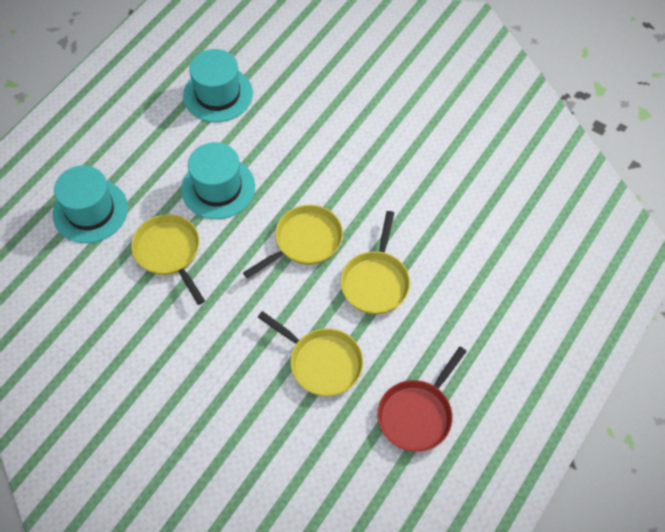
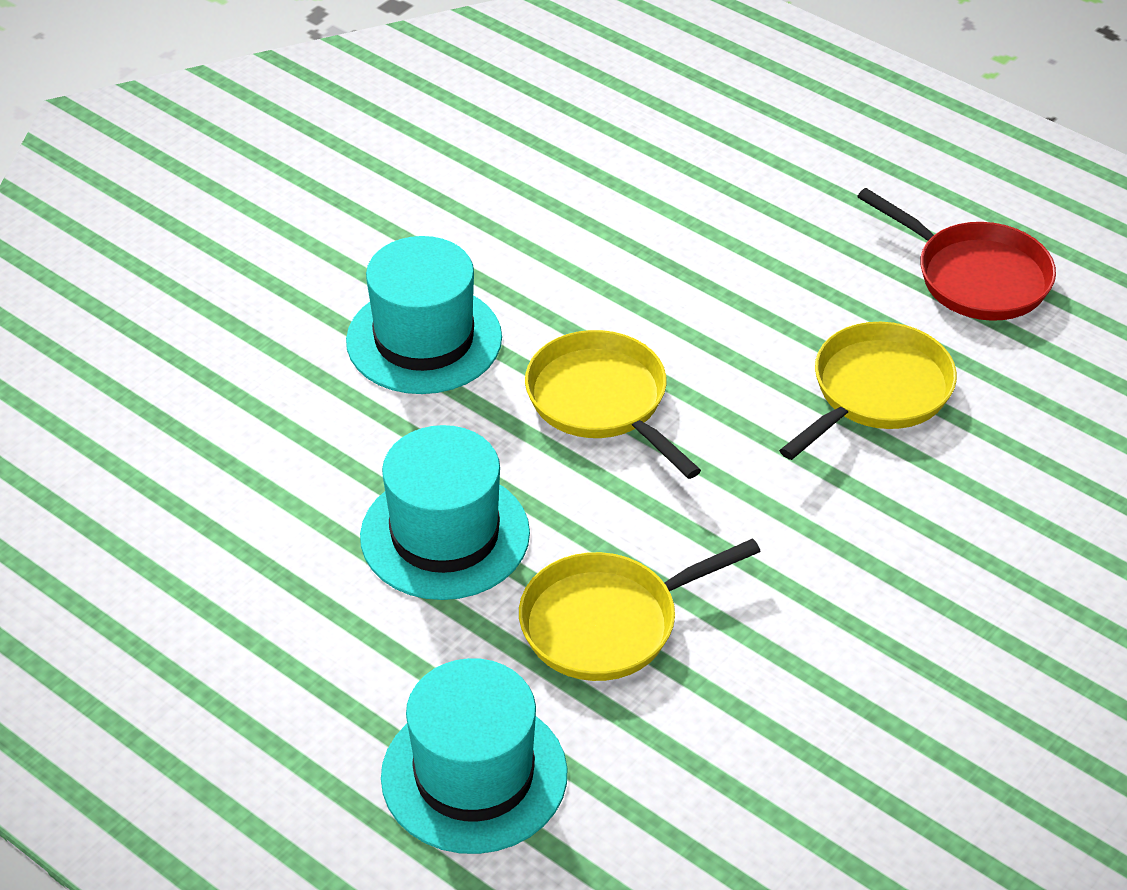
camera: 85 degrees left, 15 degrees down
turquoise hat [183,49,253,122] -> turquoise hat moved to [346,236,502,394]
yellow pan [340,211,410,314] -> none

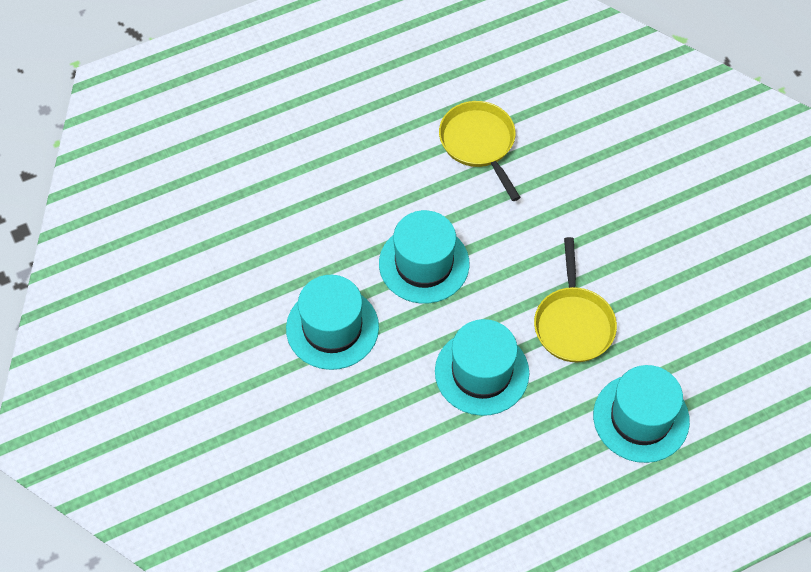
camera: 65 degrees left, 15 degrees up
yellow pan [525,330,701,479] -> turquoise hat [379,210,469,304]
red pan [857,188,1056,321] -> none

